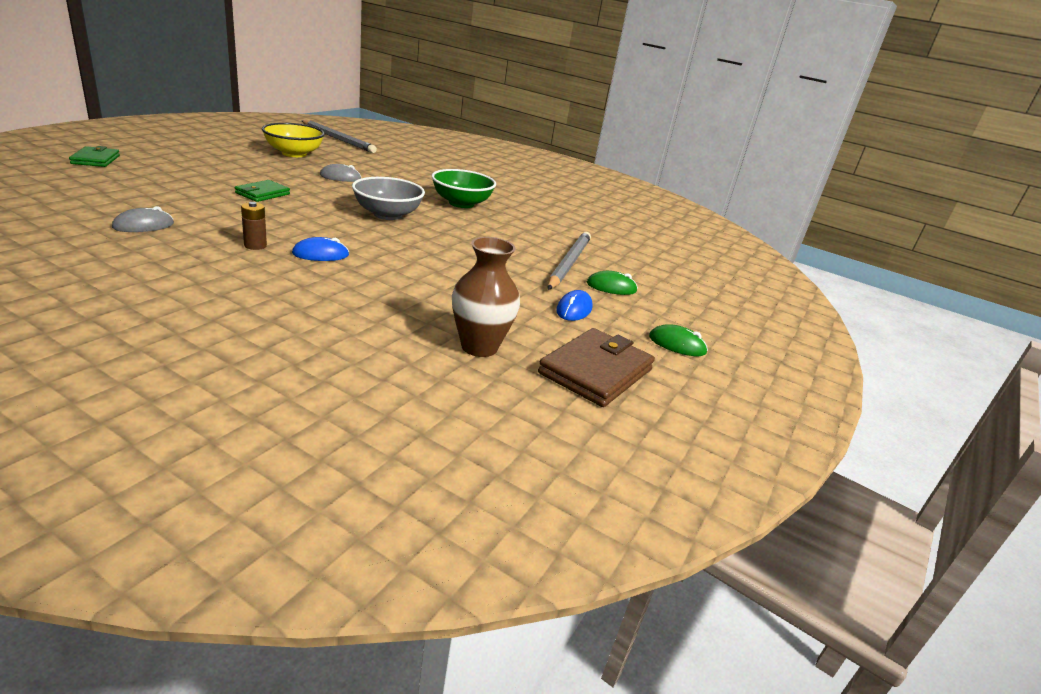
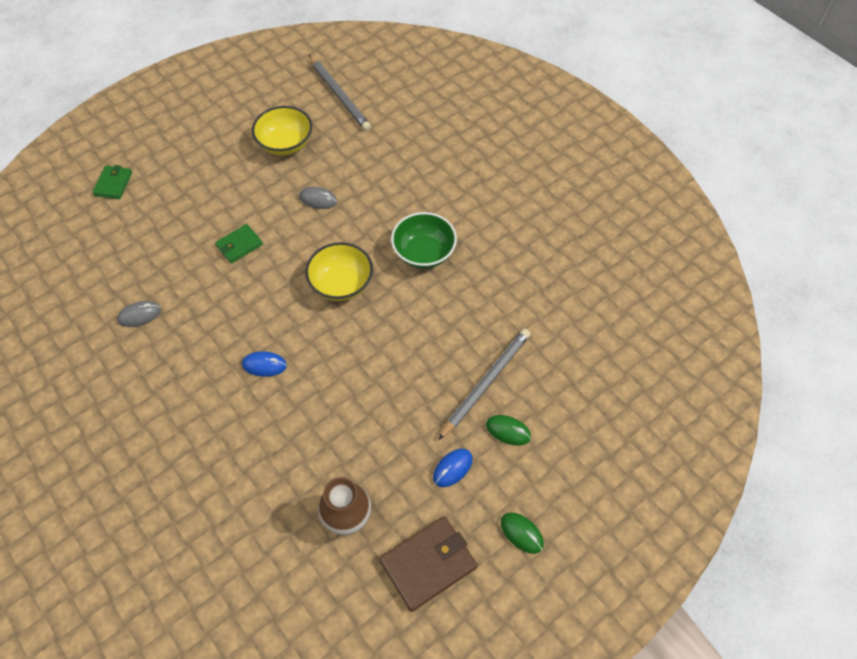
camera: 25 degrees right, 30 degrees up
brown battery [241,202,267,250] -> none
grey bowl [352,177,425,220] -> yellow bowl [305,242,373,301]

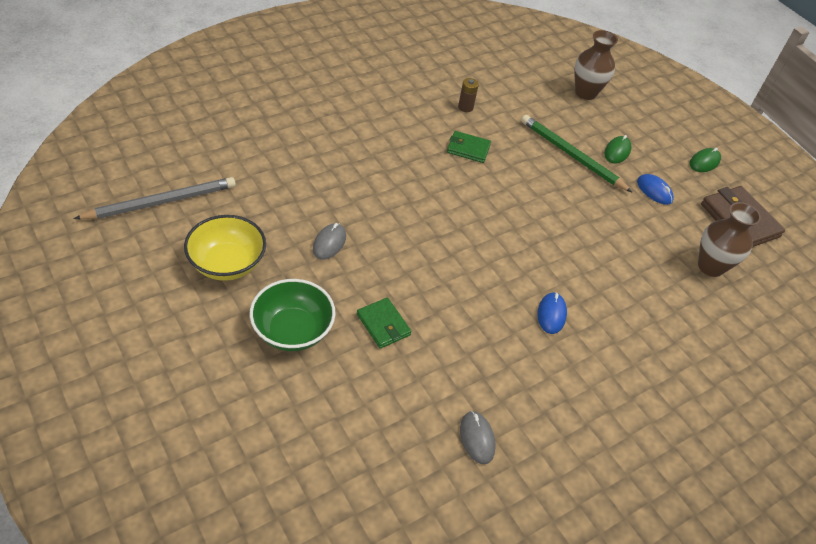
camera: 90 degrees left, 10 degrees down
green wallet [92,165,132,199] -> green wallet moved to [447,131,491,163]
yellow bowl [305,242,373,301] -> none
green bowl [391,212,457,269] -> green bowl moved to [250,279,336,351]
grey pencil [438,329,530,440] -> green pencil [521,115,632,192]
none -> brown battery [458,78,479,112]
none -> brown vase [574,30,618,100]

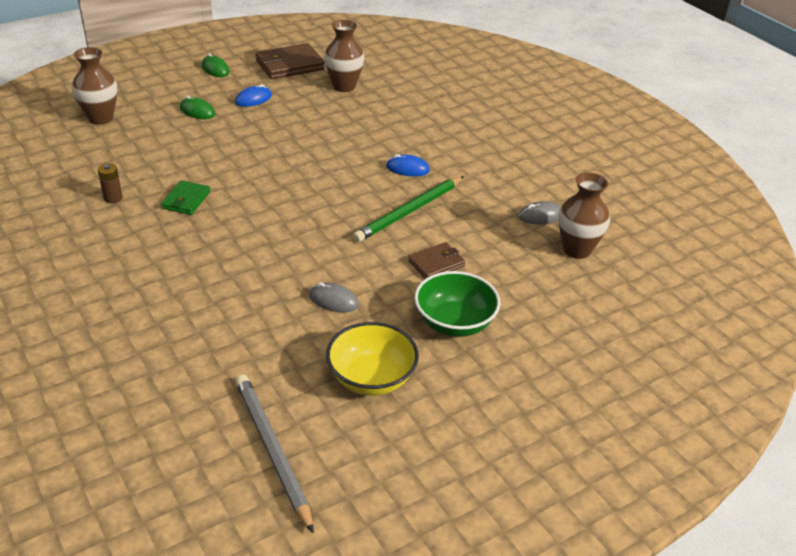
camera: 85 degrees left, 10 degrees down
green wallet [357,298,412,349] -> brown wallet [408,242,465,279]
green pencil [521,115,632,192] -> green pencil moved to [353,176,464,242]
none -> brown vase [558,172,610,259]

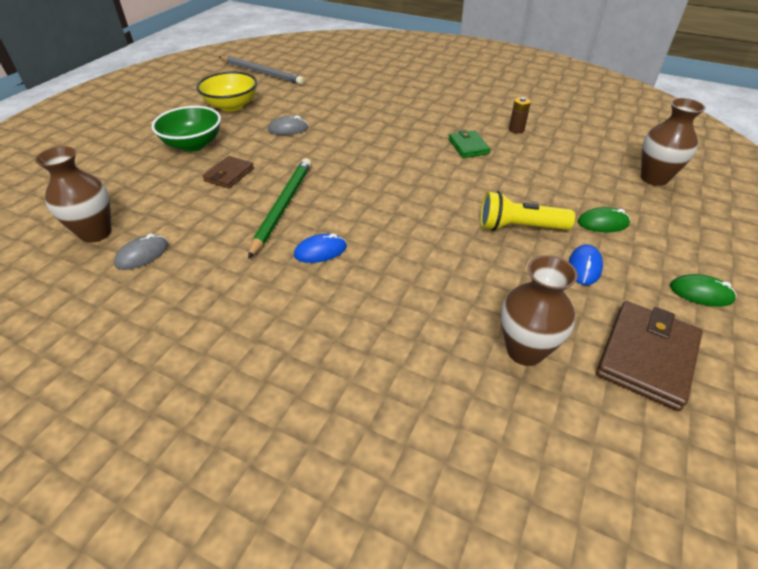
camera: 150 degrees right, 5 degrees up
none -> yellow flashlight [480,191,575,231]

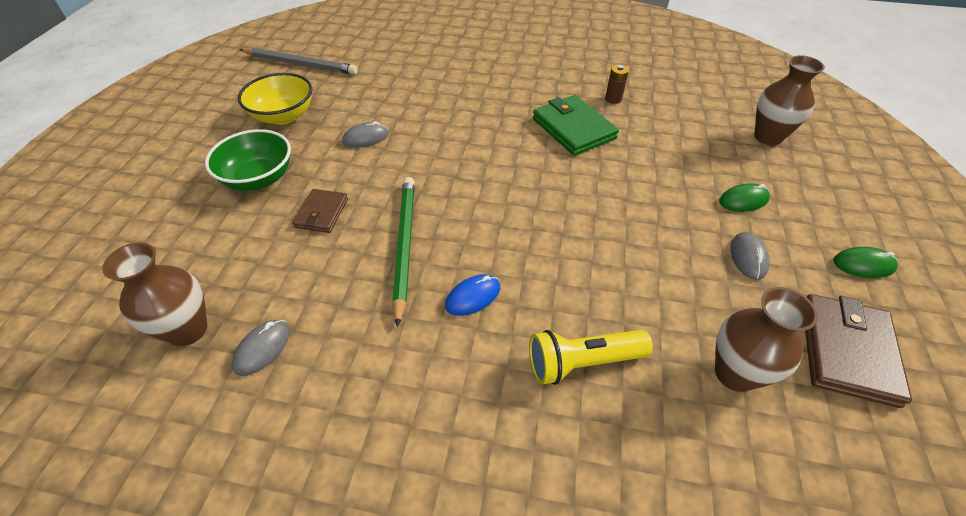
camera: 15 degrees left, 5 degrees up
green wallet [448,130,491,158] -> green wallet [533,95,619,156], size x1.68
yellow flashlight [480,191,575,231] -> yellow flashlight moved to [529,330,653,385]
blue mouse [568,244,603,285] -> grey mouse [730,232,769,280]

